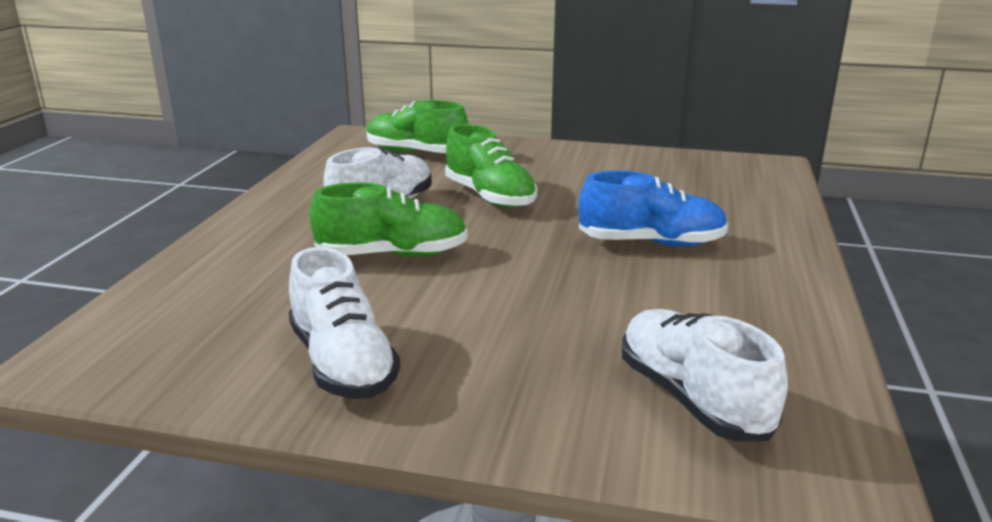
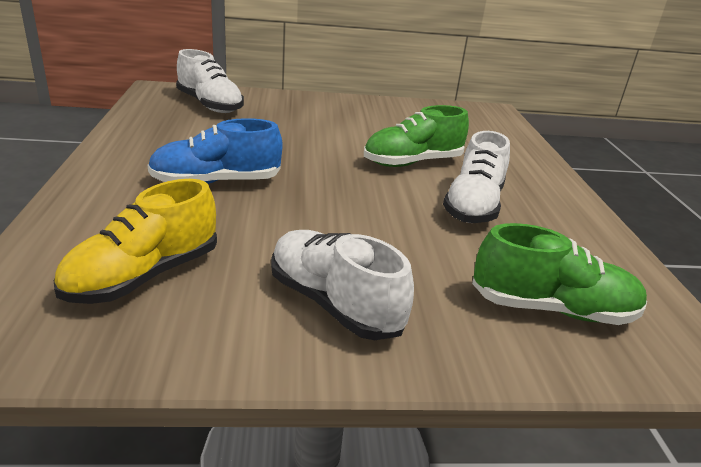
camera: 160 degrees right, 5 degrees up
white shoe [289,247,401,399] -> white shoe moved to [271,230,414,340]
green shoe [445,124,537,208] -> none
none -> yellow shoe [54,179,217,304]

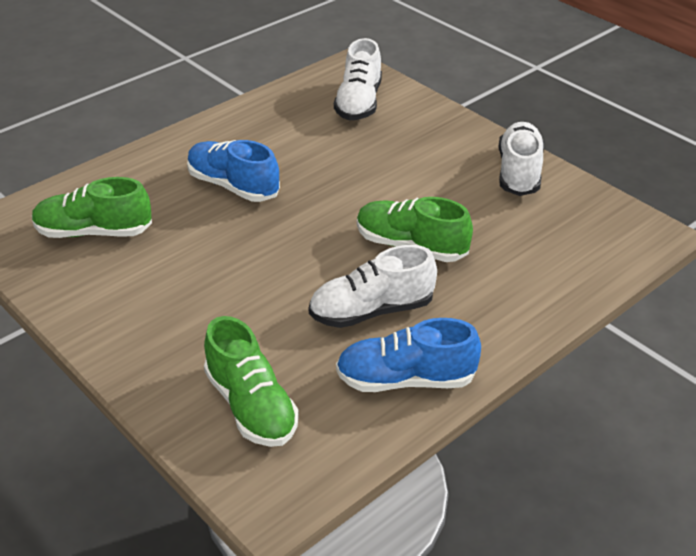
camera: 55 degrees right, 10 degrees up
yellow shoe [54,179,217,304] -> green shoe [32,177,152,238]
white shoe [271,230,414,340] -> white shoe moved to [498,122,544,196]
none -> blue shoe [336,318,481,392]

